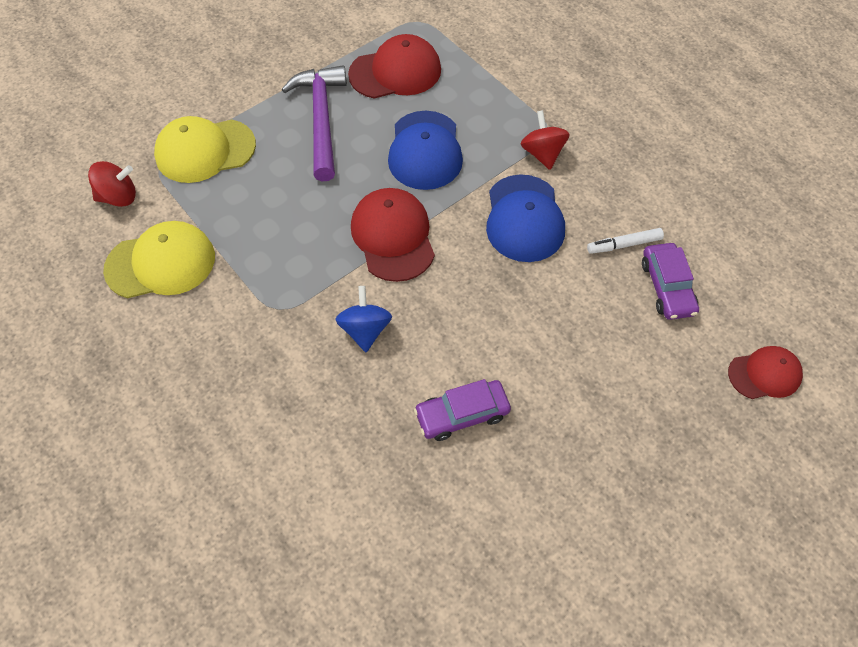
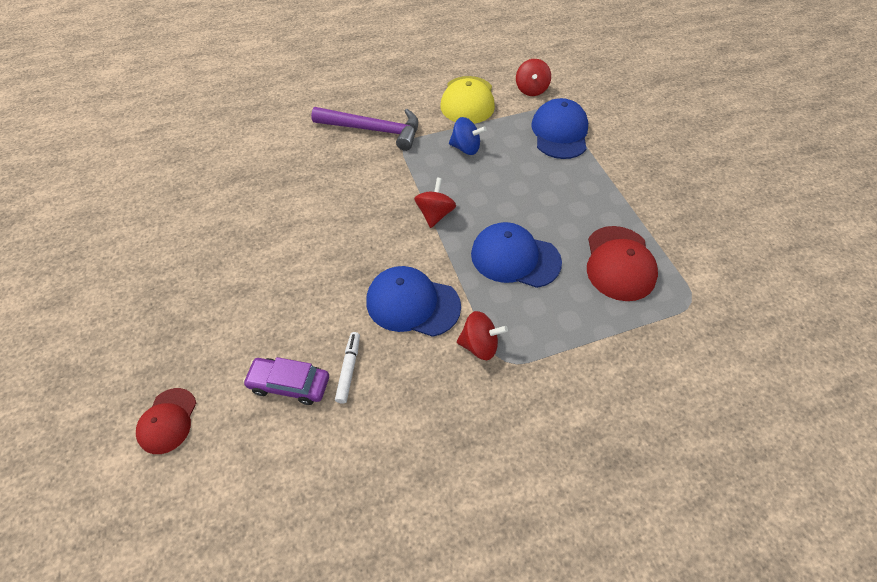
camera: 110 degrees right, 5 degrees down
yellow cap [154,116,256,183] -> blue cap [531,98,588,159]
purple hammer [281,65,347,181] -> purple hammer moved to [311,107,418,151]
blue spinning top [335,286,392,352] -> blue spinning top moved to [449,117,487,155]
red cap [351,188,435,282] -> red spinning top [414,178,456,228]
purple car [414,379,511,441] -> none

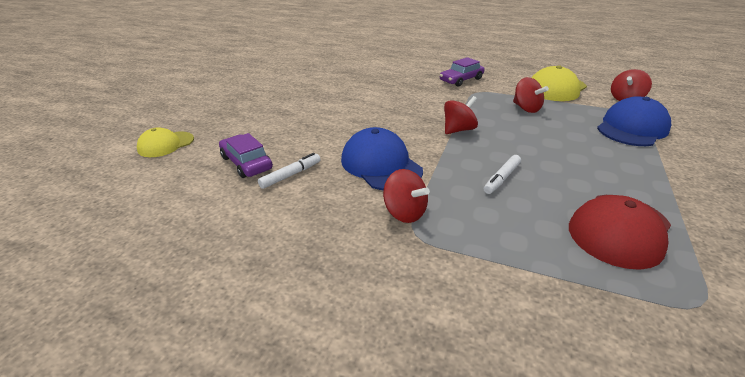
camera: 40 degrees right, 20 degrees down
red cap [136,388,196,454] -> yellow cap [137,127,194,157]
purple hammer [311,107,418,151] -> purple car [440,57,485,87]
blue spinning top [449,117,487,155] -> red spinning top [513,77,549,113]
blue cap [471,222,562,288] -> white marker [484,155,521,194]

